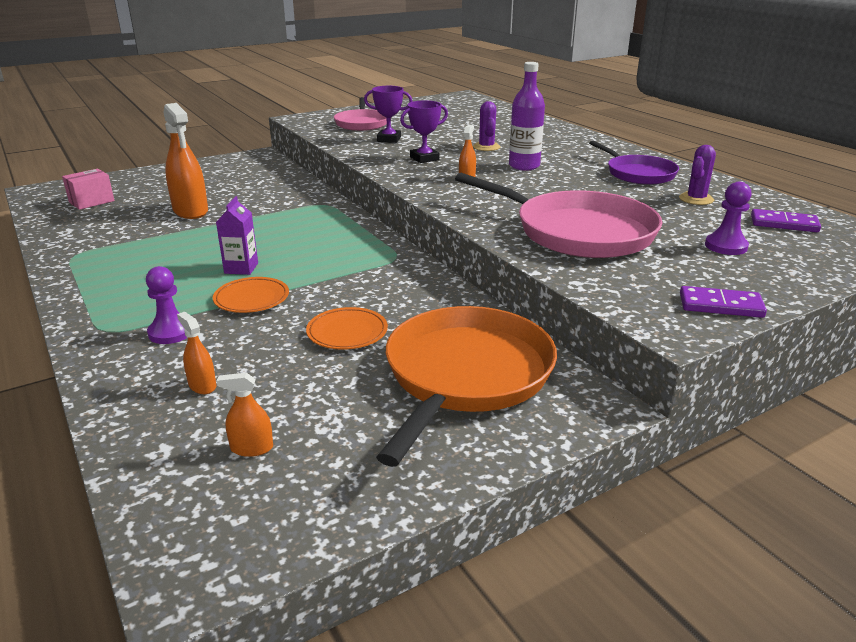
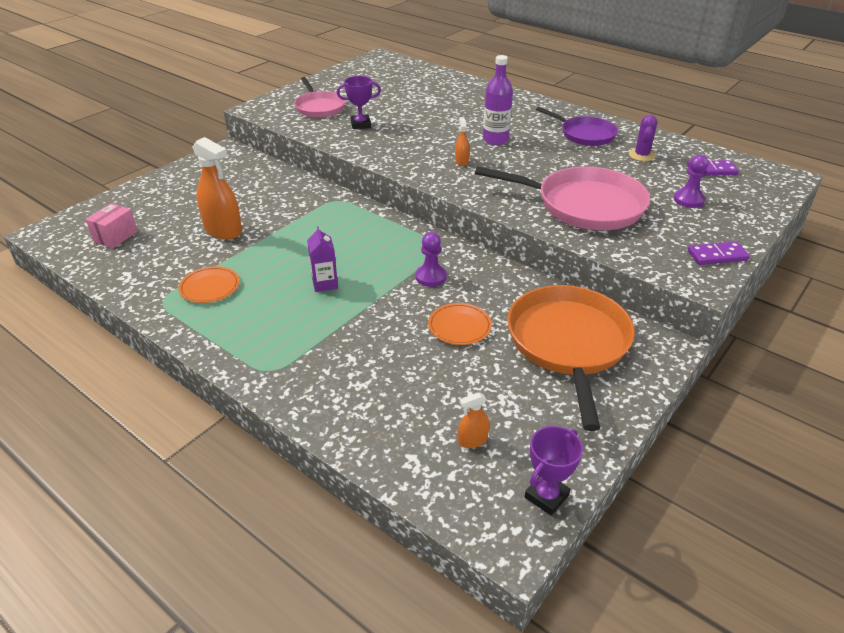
camera: 20 degrees left, 10 degrees up
purple pawn [146,266,187,344] -> purple pawn moved to [415,232,447,287]
orange spray bottle [177,312,216,394] -> none
orange plate [213,277,289,313] -> orange plate moved to [178,266,239,303]
purple trophy [400,101,448,163] -> purple trophy moved to [525,426,583,516]
purple cactus [473,101,500,151] -> none

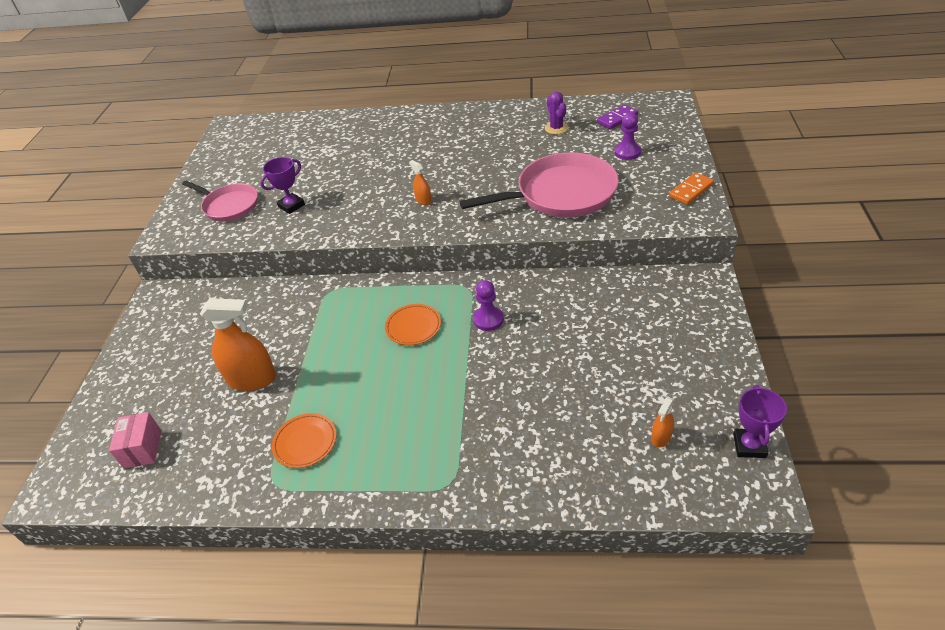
camera: 30 degrees left, 5 degrees up
purple carton [307,226,338,292] -> none
orange plate [428,303,492,345] -> orange plate moved to [385,304,441,345]
purple bottle [483,55,513,145] -> none
orange pan [507,285,635,431] -> none
purple pan [536,107,618,146] -> none
purple domino [687,241,750,265] -> orange domino [669,173,714,205]

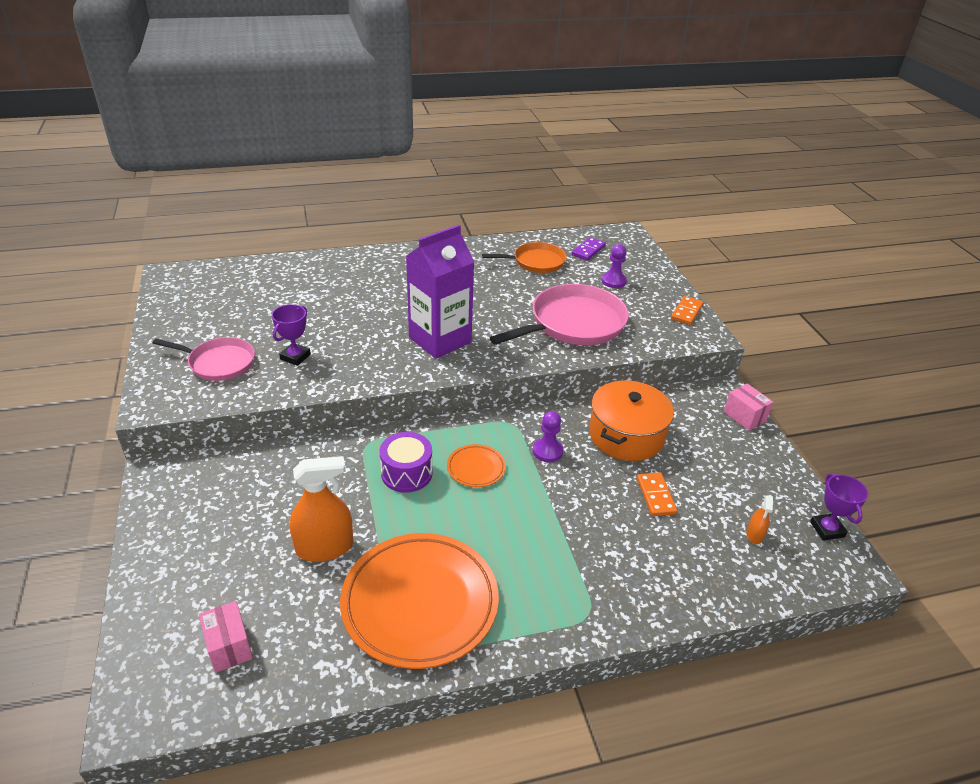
camera: 25 degrees left, 5 degrees down
orange plate [272,413,337,468] -> orange plate [340,533,499,669], size x2.23
orange spray bottle [409,160,432,205] -> purple carton [406,225,474,359]
purple cactus [545,92,569,134] -> orange pan [482,242,566,273]
none -> purple drum [380,432,432,493]
none -> orange pot [589,380,674,461]
none -> orange domino [637,472,677,516]
none -> pink box [724,383,773,431]

